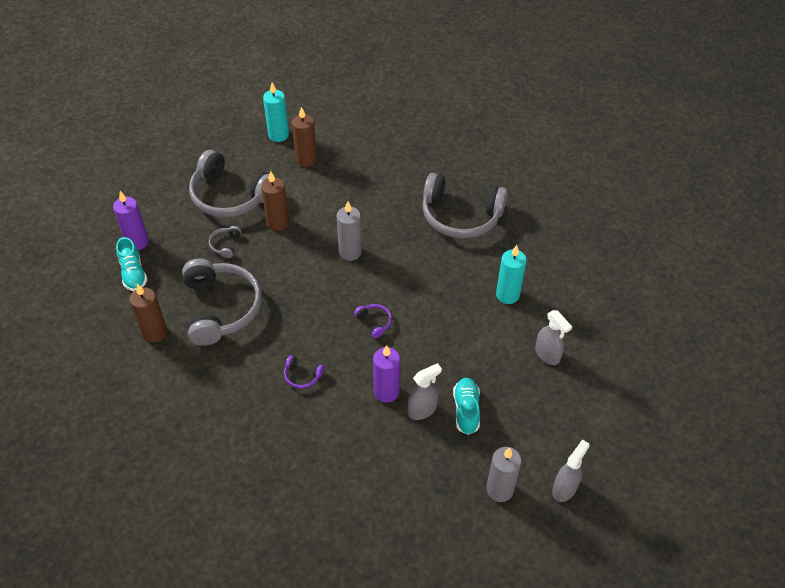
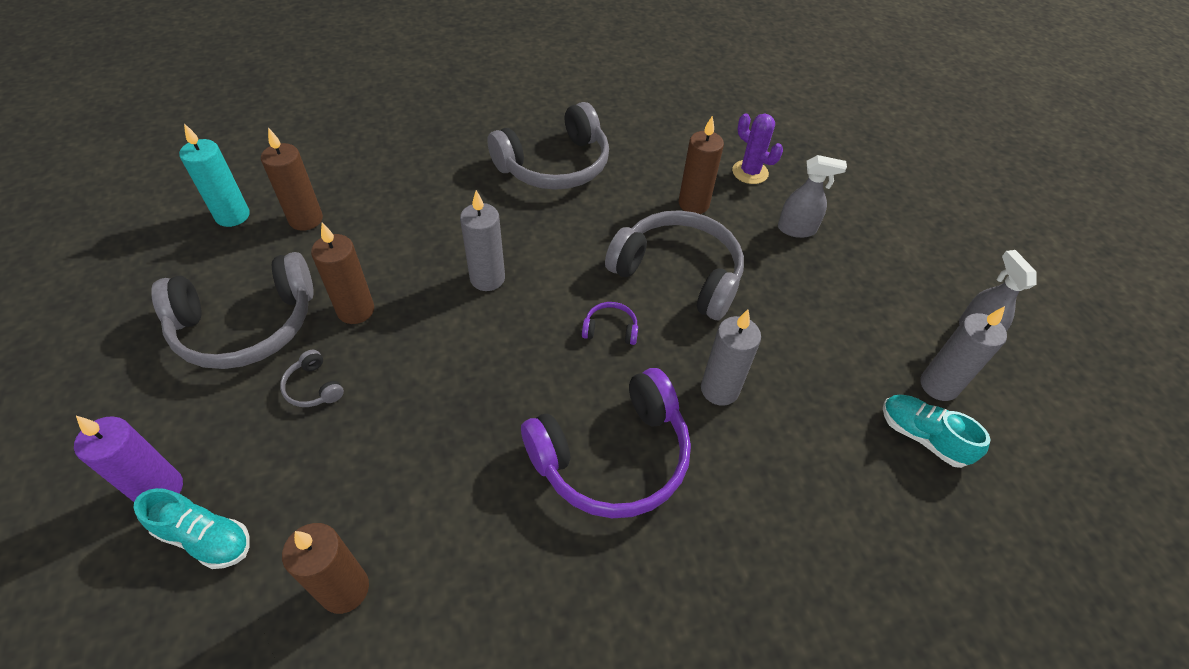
camera: 50 degrees left, 0 degrees up
grey headphones [182,258,261,346] -> grey headphones moved to [605,210,744,320]
purple headphones [284,355,324,389] -> purple headphones [521,368,691,518], size x2.48
purple candle [373,345,400,403] -> grey candle [701,309,761,406]
grey spray bottle [408,363,442,420] -> none
turquoise shoe [453,378,480,435] -> turquoise shoe moved to [883,395,991,468]
turquoise candle [496,245,527,304] -> brown candle [679,116,724,214]
none -> purple cactus [732,113,783,184]

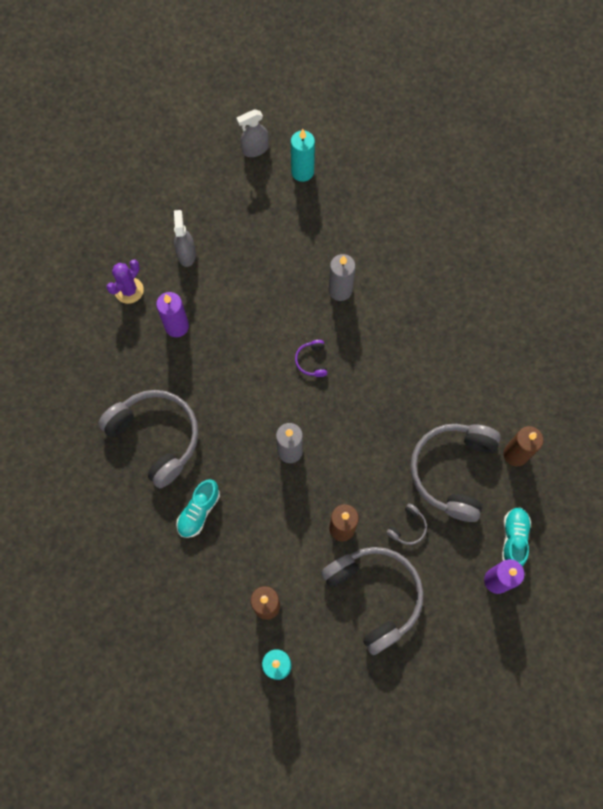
camera: 100 degrees left, 20 degrees up
purple headphones [521,368,691,518] -> none
grey headphones [605,210,744,320] -> grey headphones moved to [410,424,501,522]
brown candle [679,116,724,214] -> purple candle [156,292,189,337]
turquoise shoe [883,395,991,468] -> turquoise shoe moved to [176,479,220,538]
grey candle [921,306,1007,401] -> turquoise candle [291,129,315,182]

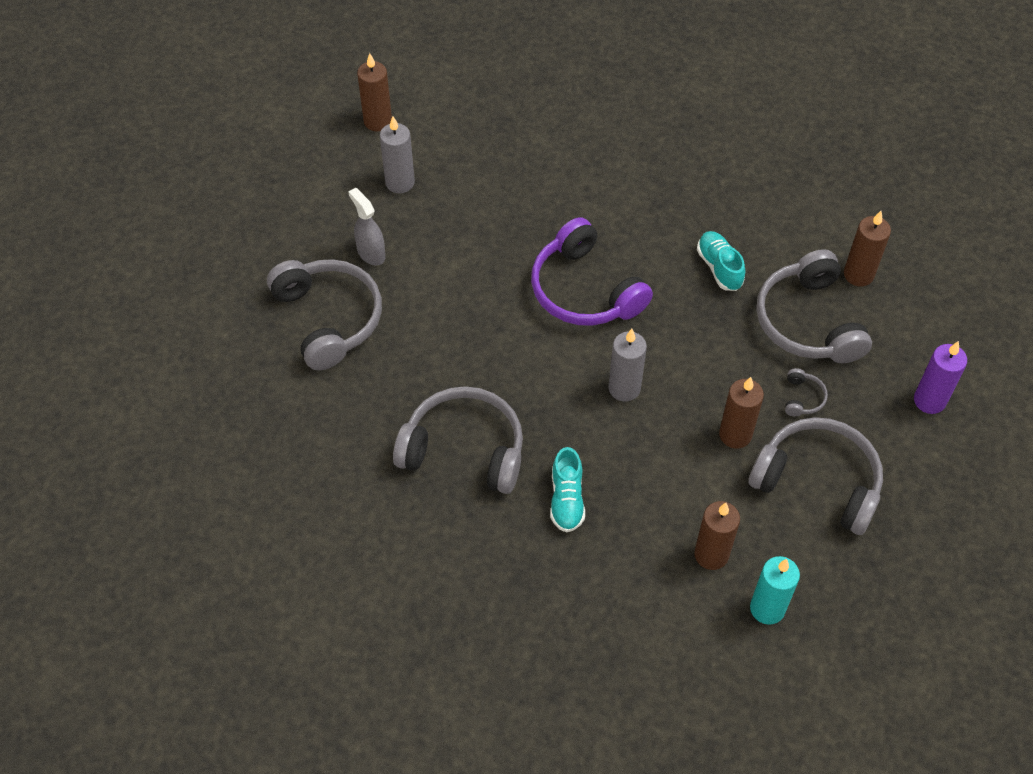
camera: 30 degrees left, 15 degrees down
purple cactus [106,260,144,304] -> grey headphones [267,259,382,370]
purple candle [156,292,189,337] -> none
grey spray bottle [237,109,269,157] -> brown candle [357,53,392,132]
turquoise candle [291,129,315,182] -> none
purple headphones [295,340,327,377] -> purple headphones [531,217,653,326], size x2.48
grey candle [329,254,356,301] -> grey candle moved to [380,116,415,194]
turquoise shoe [502,507,531,566] -> turquoise shoe moved to [697,231,745,291]

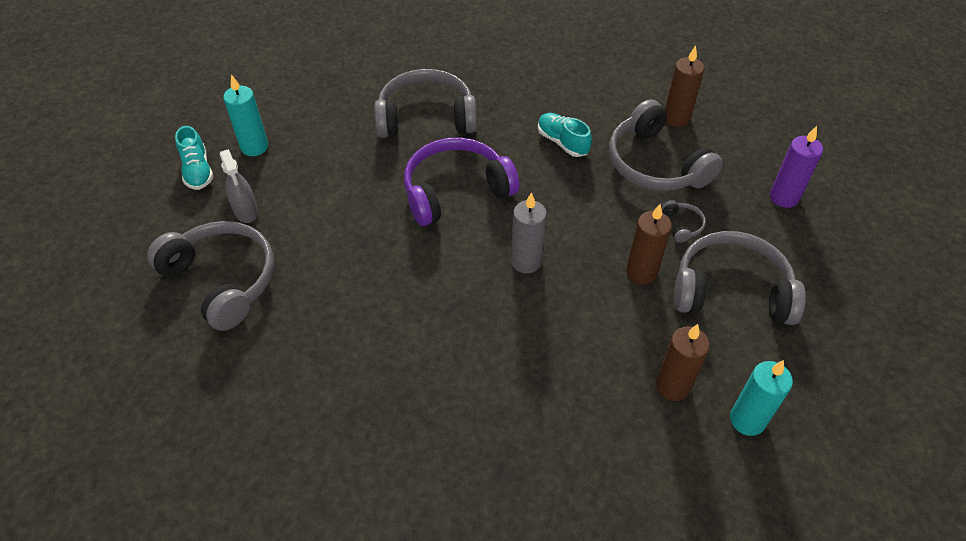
camera: 20 degrees left, 5 degrees down
grey spray bottle [348,188,385,265] -> grey spray bottle turned 150 degrees counterclockwise [220,149,258,223]
brown candle [357,53,392,132] -> none
grey candle [380,116,415,194] -> turquoise candle [223,74,268,156]
grey headphones [393,386,523,494] -> grey headphones moved to [374,69,477,138]
purple headphones [531,217,653,326] -> purple headphones turned 120 degrees clockwise [404,138,520,226]
turquoise shoe [550,447,585,533] -> turquoise shoe moved to [175,126,213,190]

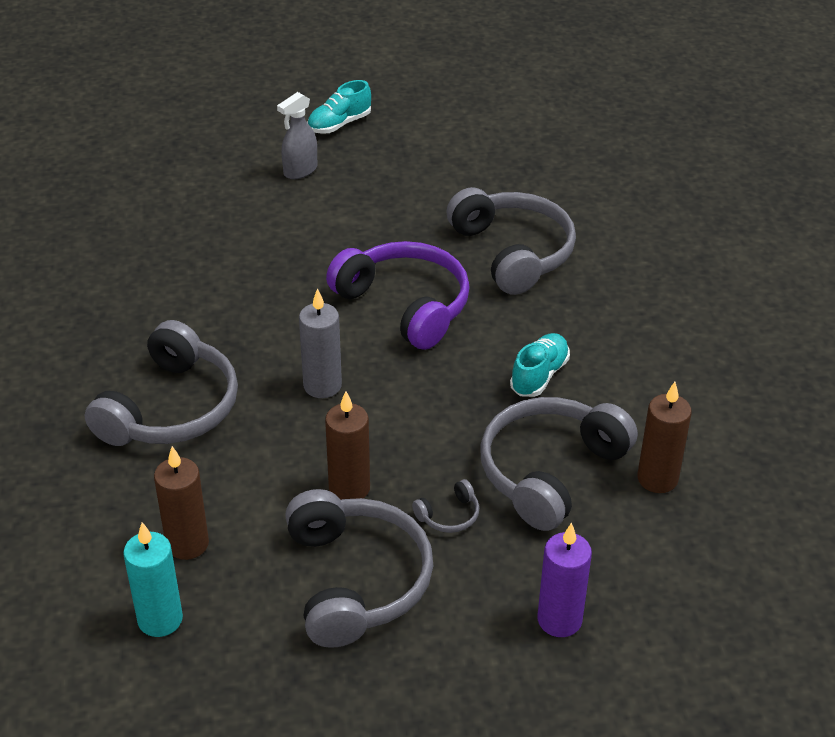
camera: 70 degrees right, 10 degrees down
grey headphones [147,221,274,331] -> grey headphones moved to [85,320,238,446]
turquoise candle [223,74,268,156] -> none

